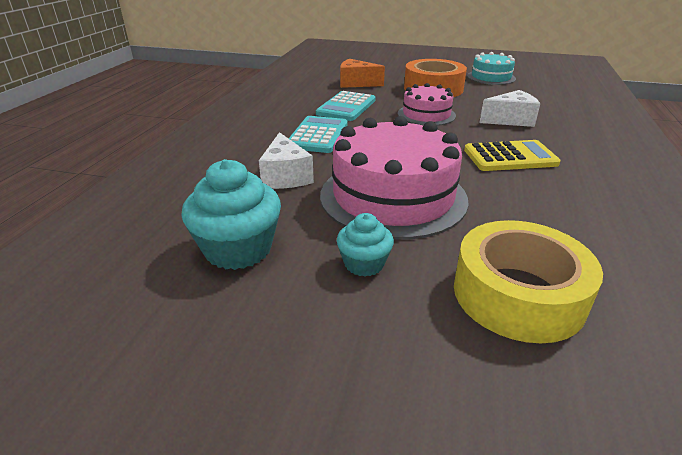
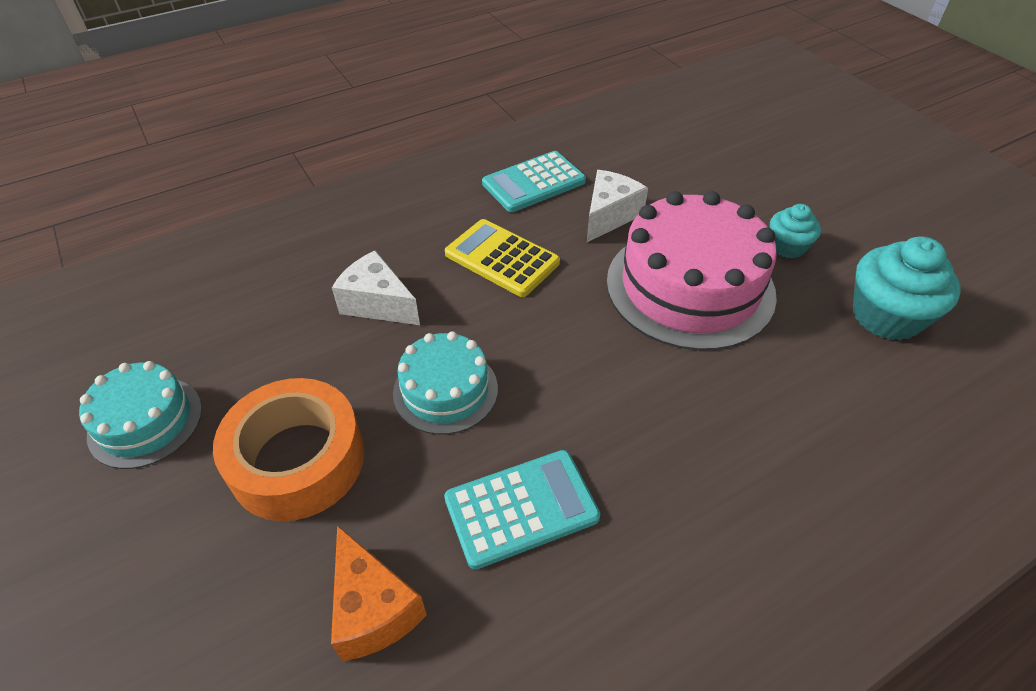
camera: 135 degrees left, 15 degrees up
white cheese [259,132,314,189] -> white cheese moved to [587,170,648,242]
turquoise calculator [288,116,348,153] -> turquoise calculator moved to [482,151,586,212]
pink cake [398,83,456,126] -> turquoise cake [393,331,498,435]
yellow tape [454,220,603,343] -> none

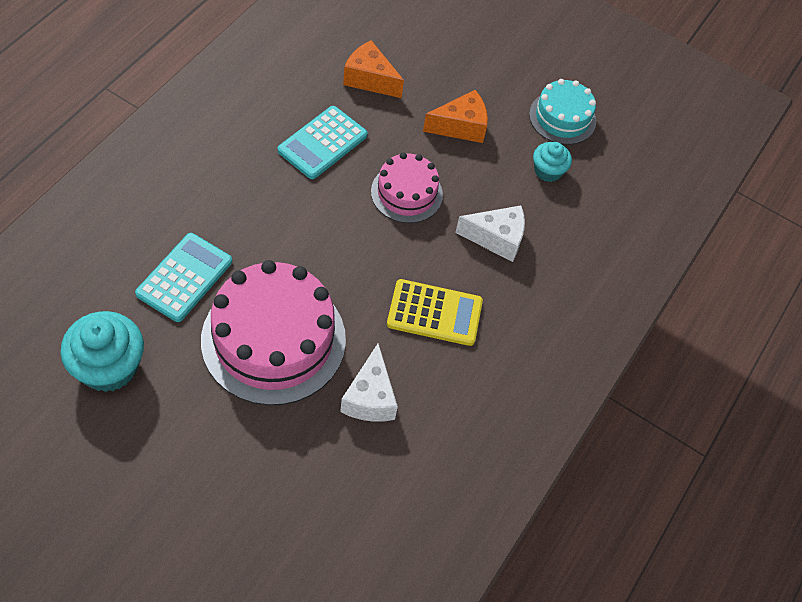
camera: 145 degrees right, 10 degrees up
orange tape [213,378,364,521] -> orange cheese [423,90,488,143]
turquoise cake [393,331,498,435] -> pink cake [371,152,443,223]
turquoise calculator [482,151,586,212] -> turquoise calculator moved to [135,233,232,322]
turquoise cupcake [770,204,821,258] -> turquoise cupcake moved to [533,142,572,182]

